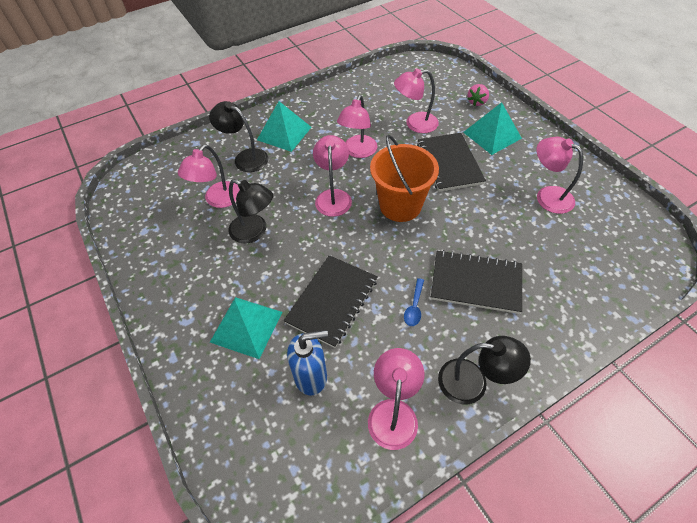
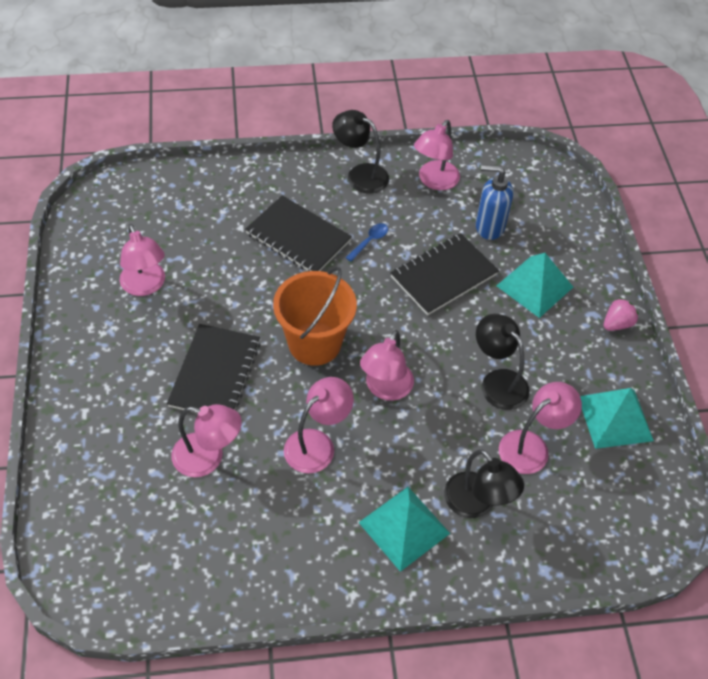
camera: 160 degrees left, 0 degrees up
turquoise pyramid [463,102,522,155] -> turquoise pyramid moved to [580,388,654,449]
pink strawberry [467,84,489,106] -> pink strawberry moved to [604,298,638,331]

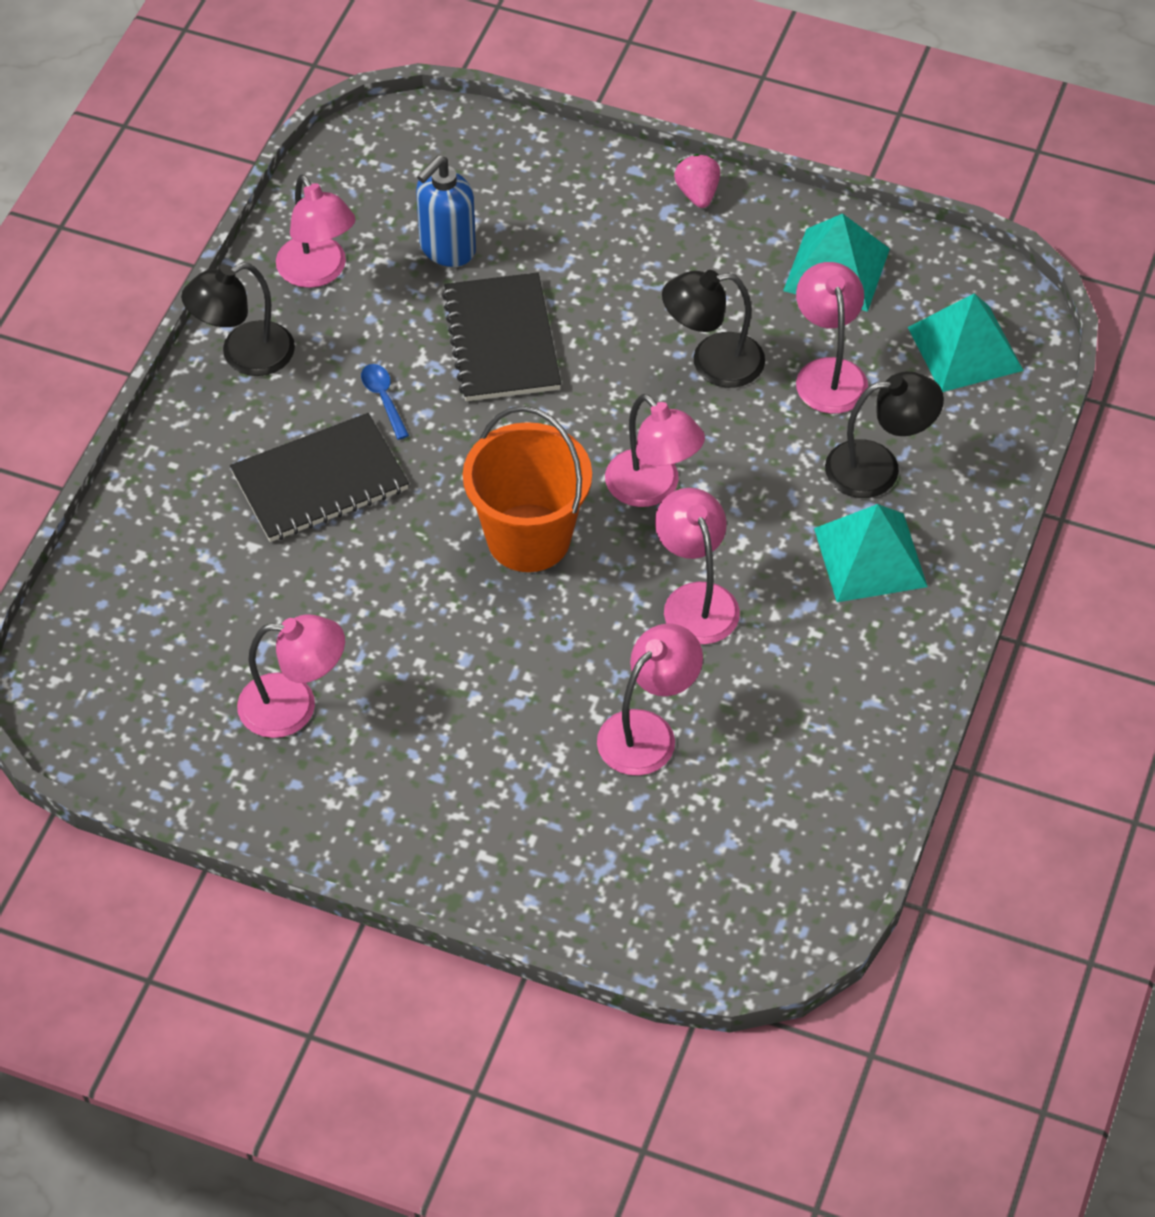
camera: 60 degrees left, 0 degrees up
black notebook [167,324,261,413] -> none
turquoise pyramid [497,253,573,318] -> turquoise pyramid moved to [908,293,1024,392]

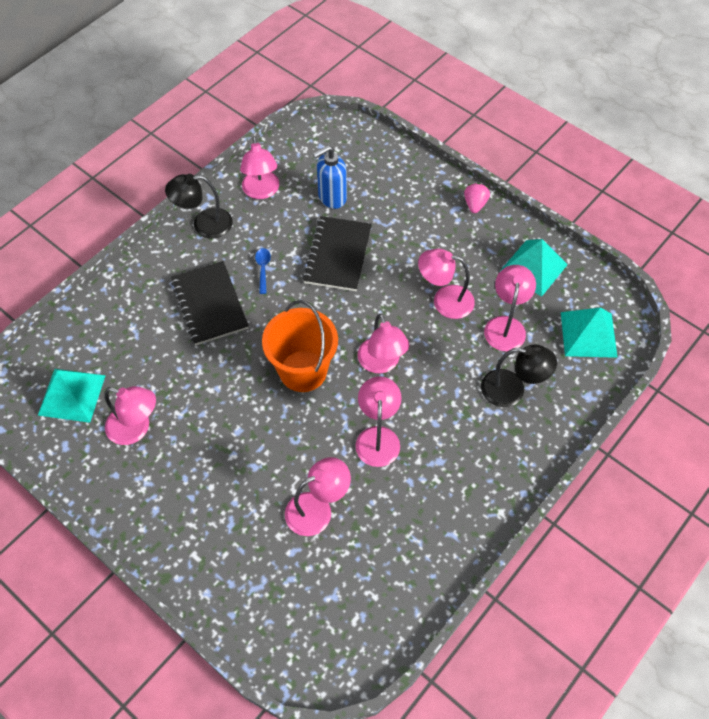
camera: 20 degrees right, 5 degrees up
black notebook [230,413,409,542] -> black notebook turned 75 degrees clockwise [171,261,249,346]
black lamp [662,270,765,388] -> pink lamp [418,248,475,319]
turquoise pyramid [814,504,928,602] -> turquoise pyramid moved to [38,369,106,423]

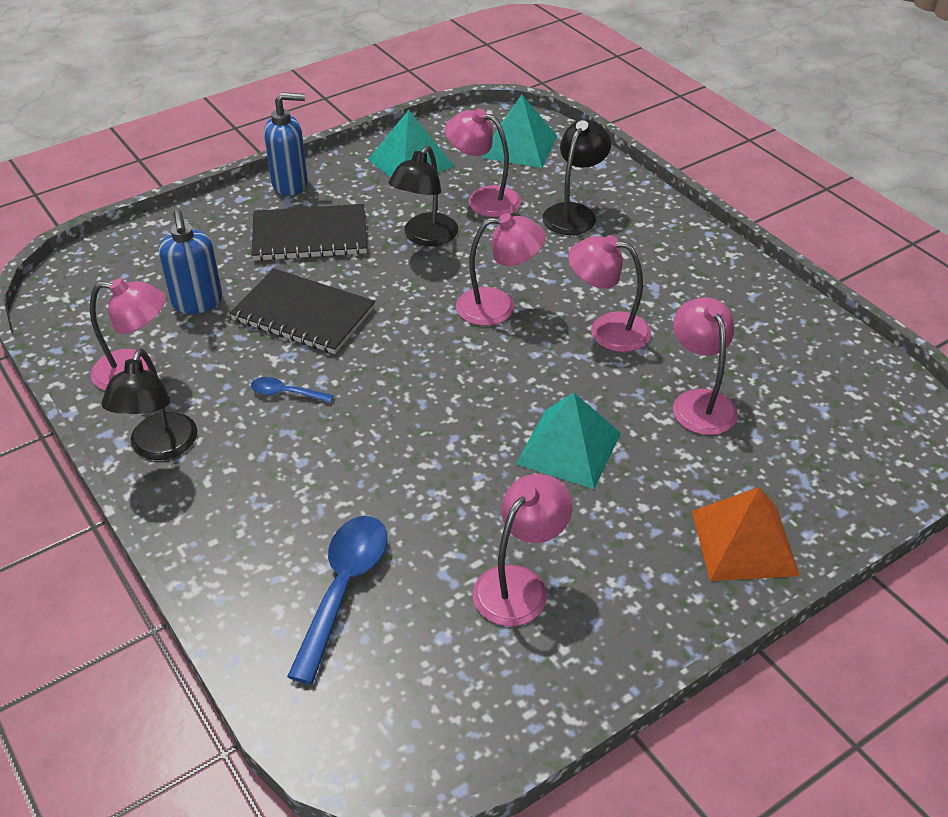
camera: 75 degrees left, 15 degrees down
turquoise pyramid [38,369,106,423] -> turquoise pyramid moved to [516,392,621,489]
black notebook [171,261,249,346] -> black notebook moved to [251,204,367,261]
orange bucket [262,300,338,392] -> none
pink lamp [418,248,475,319] -> black lamp [388,146,458,246]
pink strawberry [464,183,490,213] -> blue soap dispenser [264,92,308,196]
none -> blue spoon [287,516,387,684]
none -> orange pyramid [692,487,800,581]

